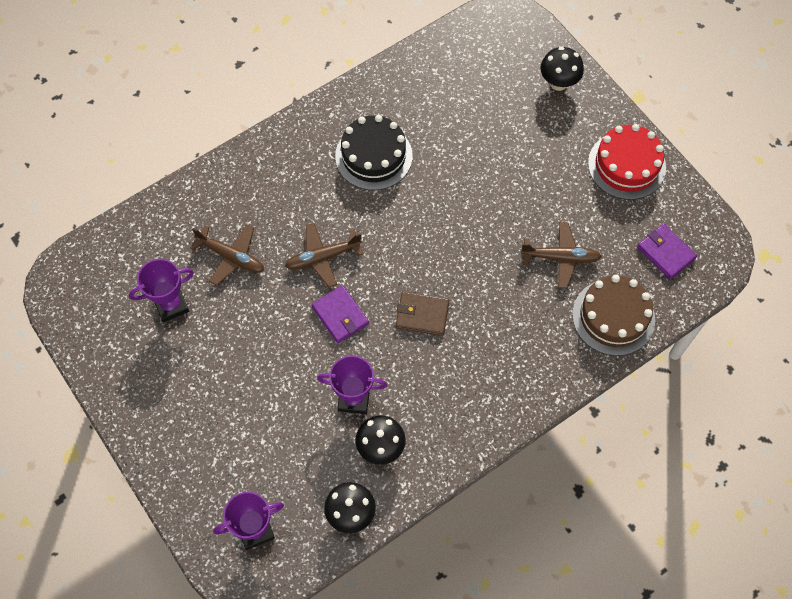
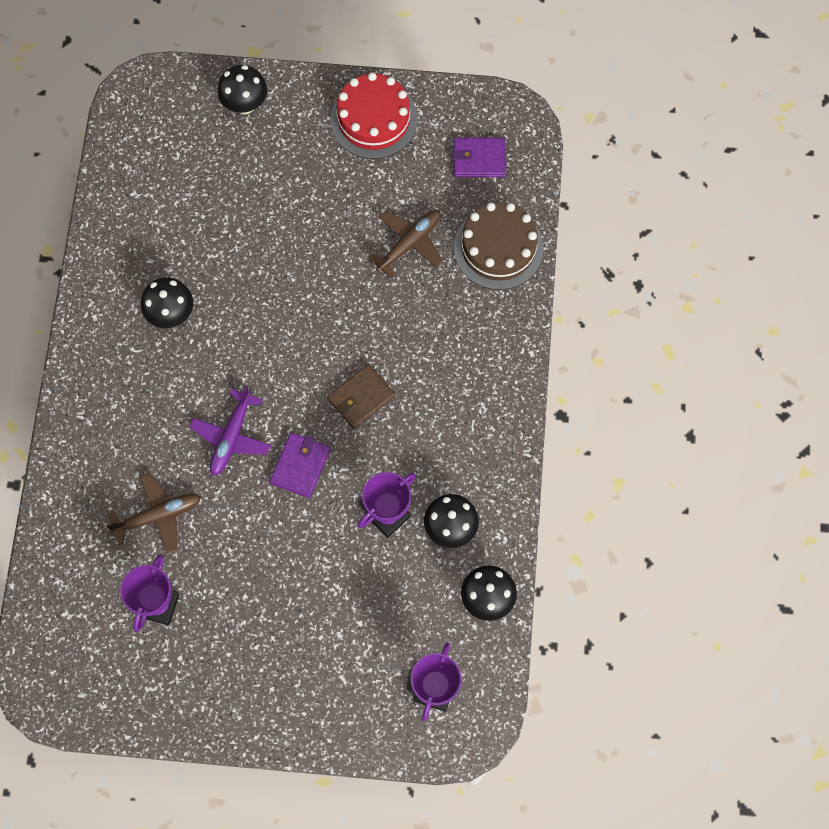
camera: 50 degrees left, 5 degrees up
brown plane [285,223,364,287] -> purple plane [190,385,271,476]
purple wallet [312,285,369,343] -> purple wallet turned 75 degrees counterclockwise [270,433,330,498]
black cake [335,115,412,190] -> black mushroom [141,278,193,328]

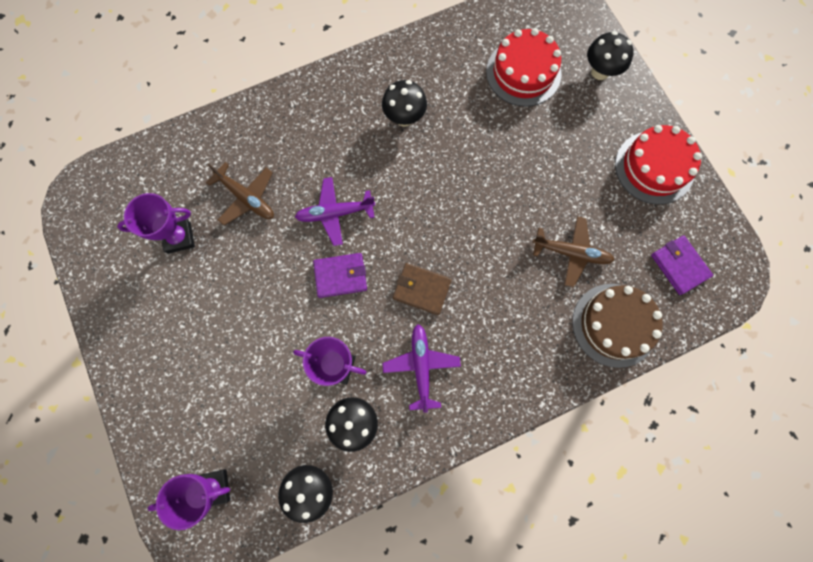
camera: 60 degrees right, 5 degrees up
none -> purple plane [382,324,461,413]
none -> red cake [486,28,562,106]

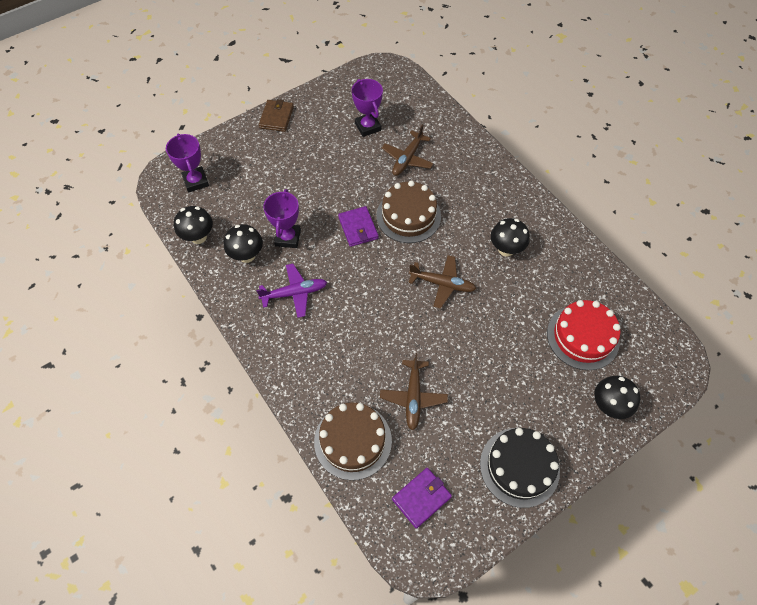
camera: 80 degrees right, 15 degrees down
purple plane [295,177,375,246] -> brown cake [377,180,441,243]
brown wallet [393,263,452,315] -> brown wallet moved to [259,99,294,132]
red cake [615,125,702,204] -> black cake [480,428,560,508]
none -> brown plane [408,255,476,309]

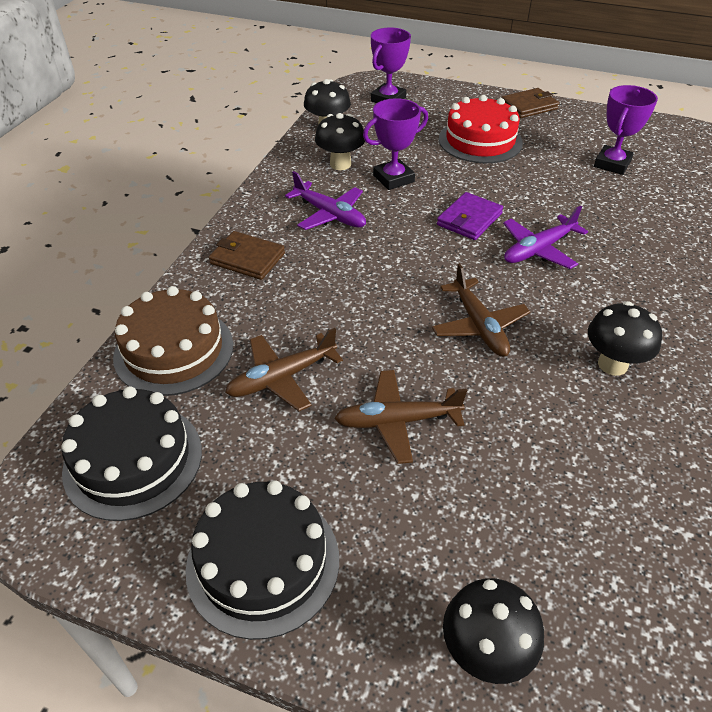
camera: 55 degrees right, 15 degrees down
brown cake [377,180,441,243] -> purple plane [503,206,588,269]
brown plane [382,125,434,176] -> brown plane moved to [334,370,467,464]
purple wallet [392,468,452,529] -> black cake [62,386,202,521]
red cake [547,300,621,370] -> red cake moved to [439,95,523,163]
none -> brown wallet [209,231,285,280]

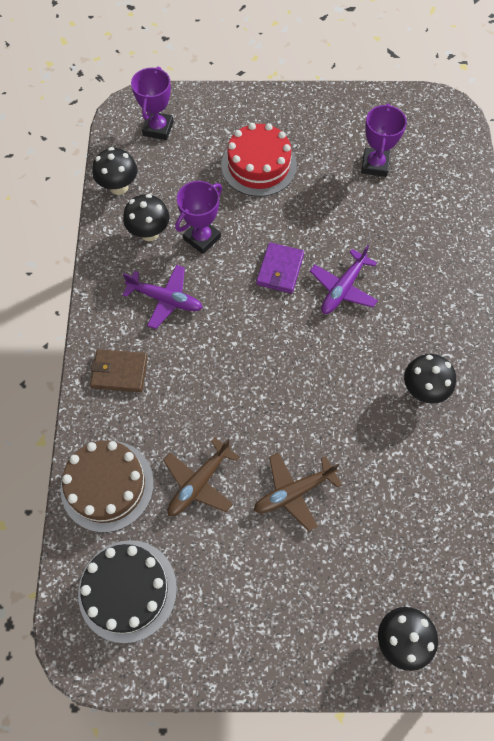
camera: 20 degrees left, 20 degrees up
black cake [185,481,339,640] -> none
brown plane [432,263,530,357] -> none
brown wallet [501,88,559,118] -> none

